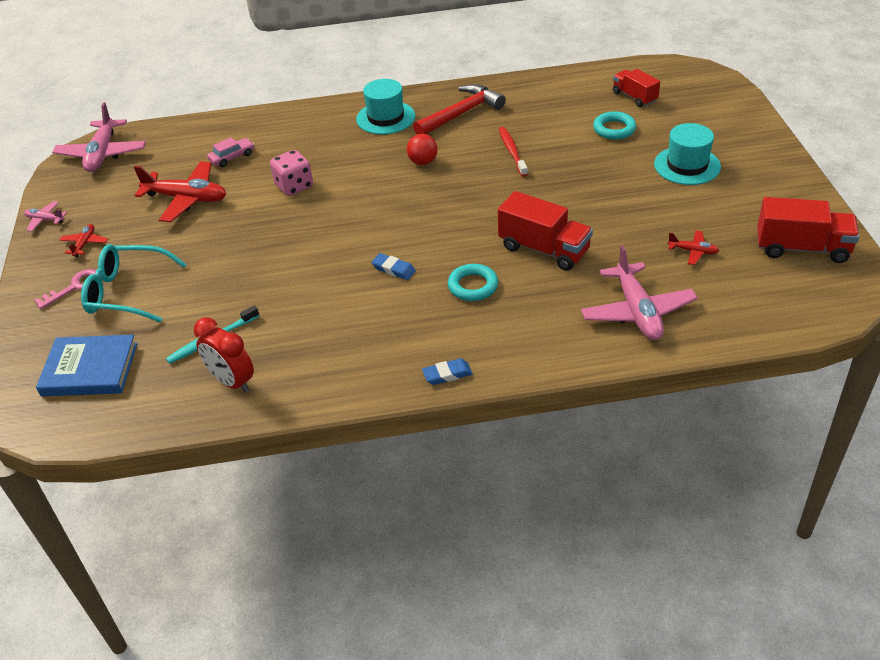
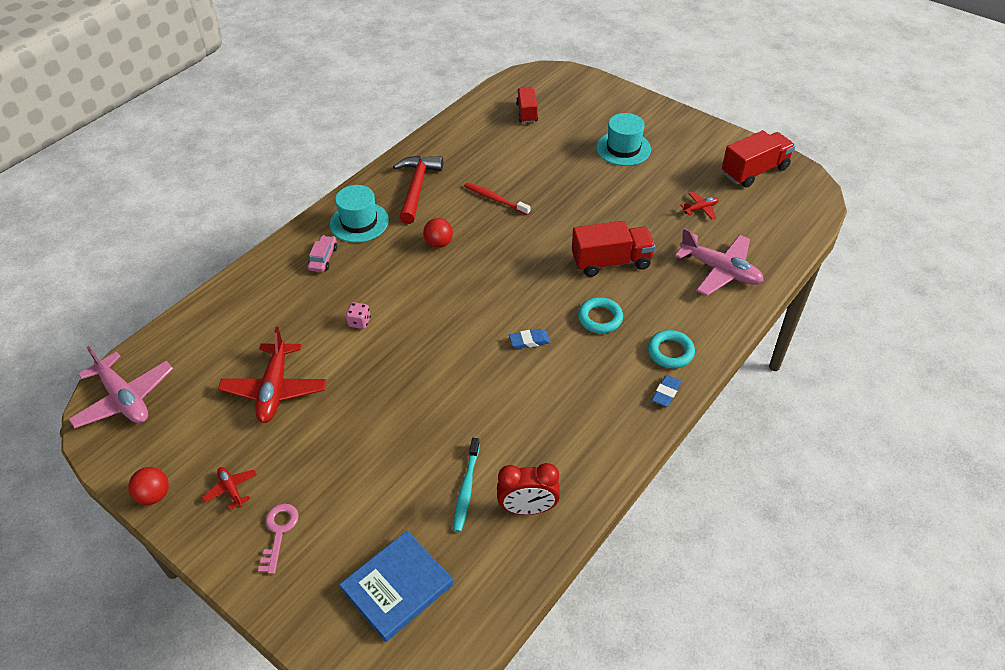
camera: 45 degrees left, 5 degrees up
pink plane [24,201,67,232] -> red ball [128,467,169,505]
turquoise glasses [81,244,187,322] -> none
red plane [134,161,226,222] -> red plane turned 120 degrees clockwise [218,327,326,423]
pink car [207,137,255,167] -> pink car moved to [308,235,337,272]
pink dice [270,150,313,196] -> pink dice [346,302,371,329], size x0.60
turquoise ring [593,111,636,140] -> turquoise ring moved to [648,330,695,368]
red truck [613,69,660,107] -> red truck turned 75 degrees clockwise [516,87,538,123]

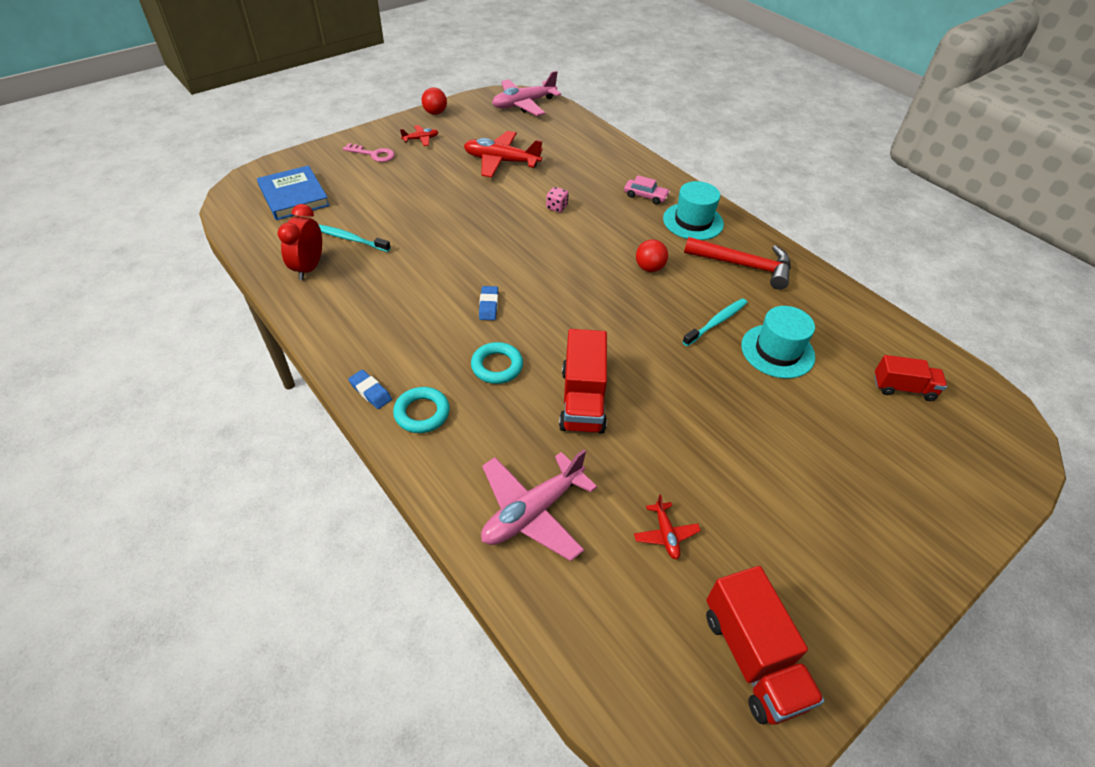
camera: 100 degrees right, 0 degrees up
red toothbrush [464,182,530,215] -> turquoise toothbrush [682,298,747,346]
turquoise hat [596,113,651,166] -> turquoise hat moved to [741,306,815,379]

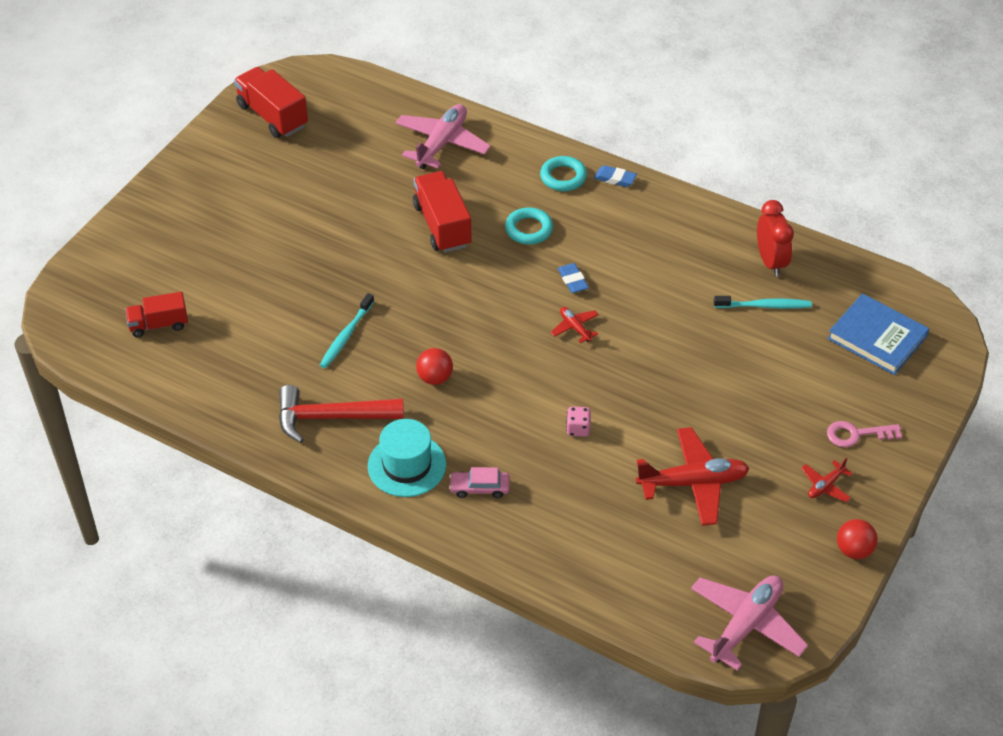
camera: 160 degrees right, 0 degrees up
red plane [634,494,701,560] -> red plane moved to [551,307,599,343]
turquoise hat [741,306,815,379] -> none

